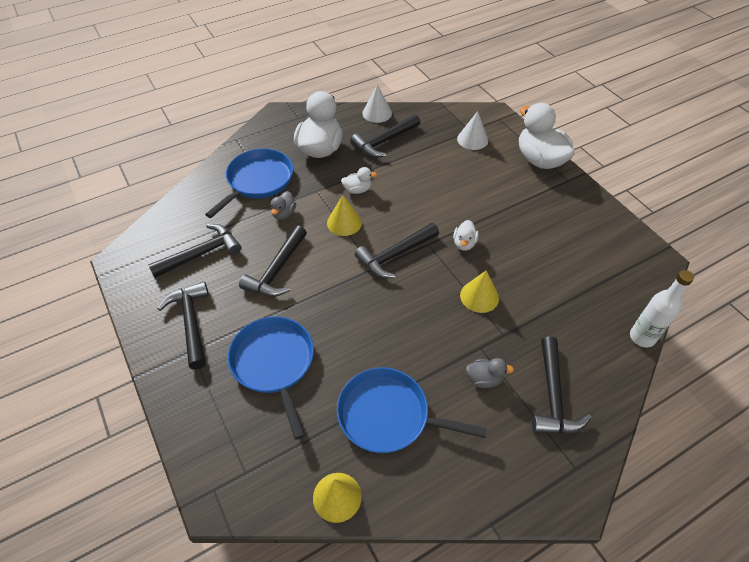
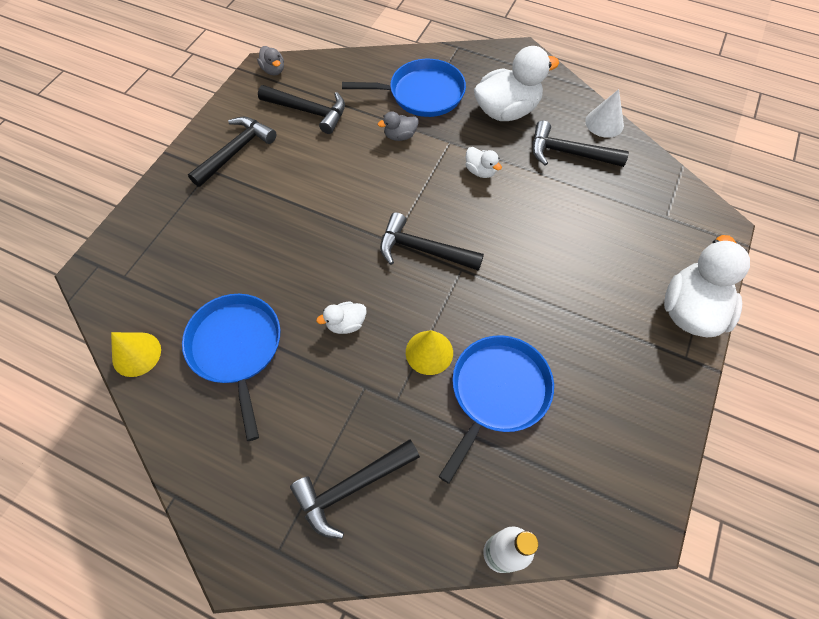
camera: 55 degrees right, 10 degrees up
blue pan [228,317,314,440] -> blue pan moved to [439,335,554,484]
black hammer [239,226,307,297] -> none
yellow cone [327,195,362,236] -> none
white duck [453,220,479,250] -> white duck moved to [316,301,367,334]
white cone [457,111,488,150] -> none
grey duck [466,358,514,388] -> grey duck moved to [257,46,284,75]

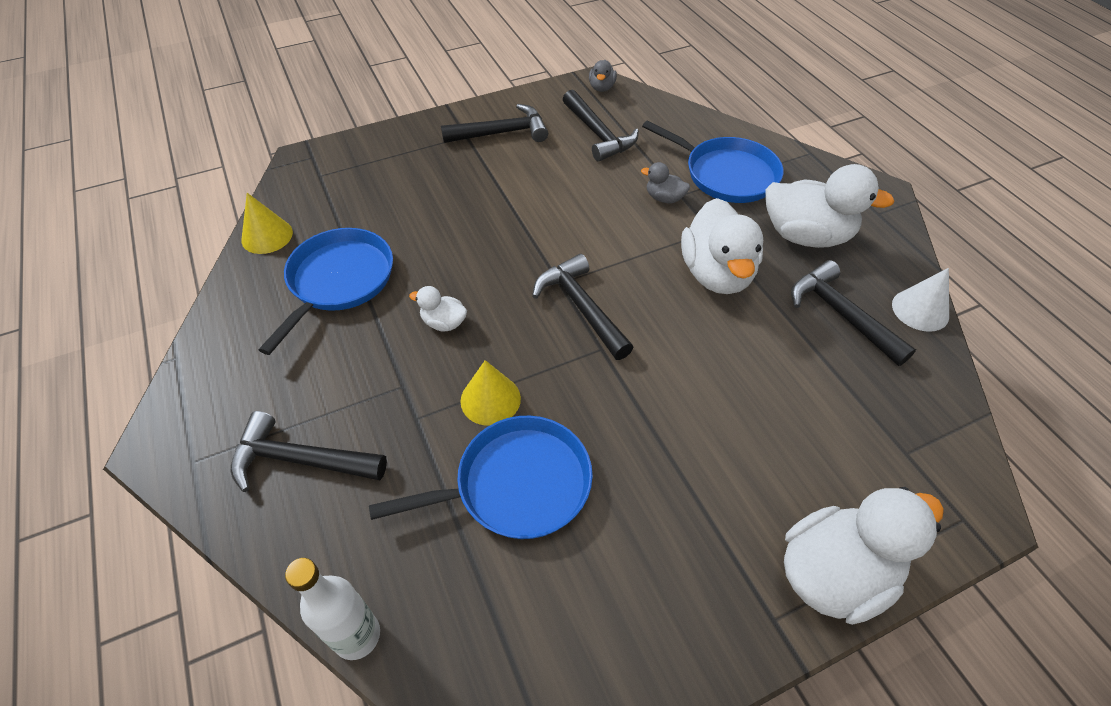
camera: 40 degrees right, 10 degrees down
white duck [466,147,502,178] -> white duck [681,198,763,294], size x2.13

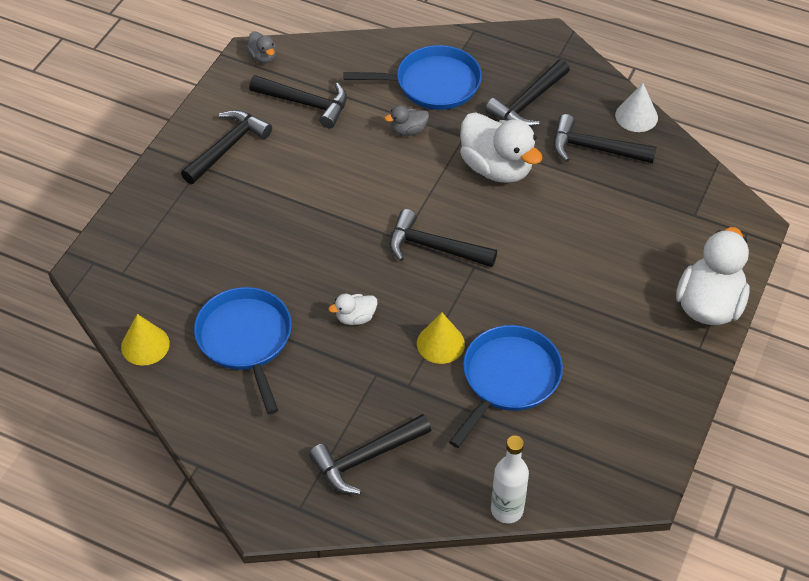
camera: 40 degrees left, 0 degrees up
white duck [765,164,895,248] -> black hammer [485,59,570,127]

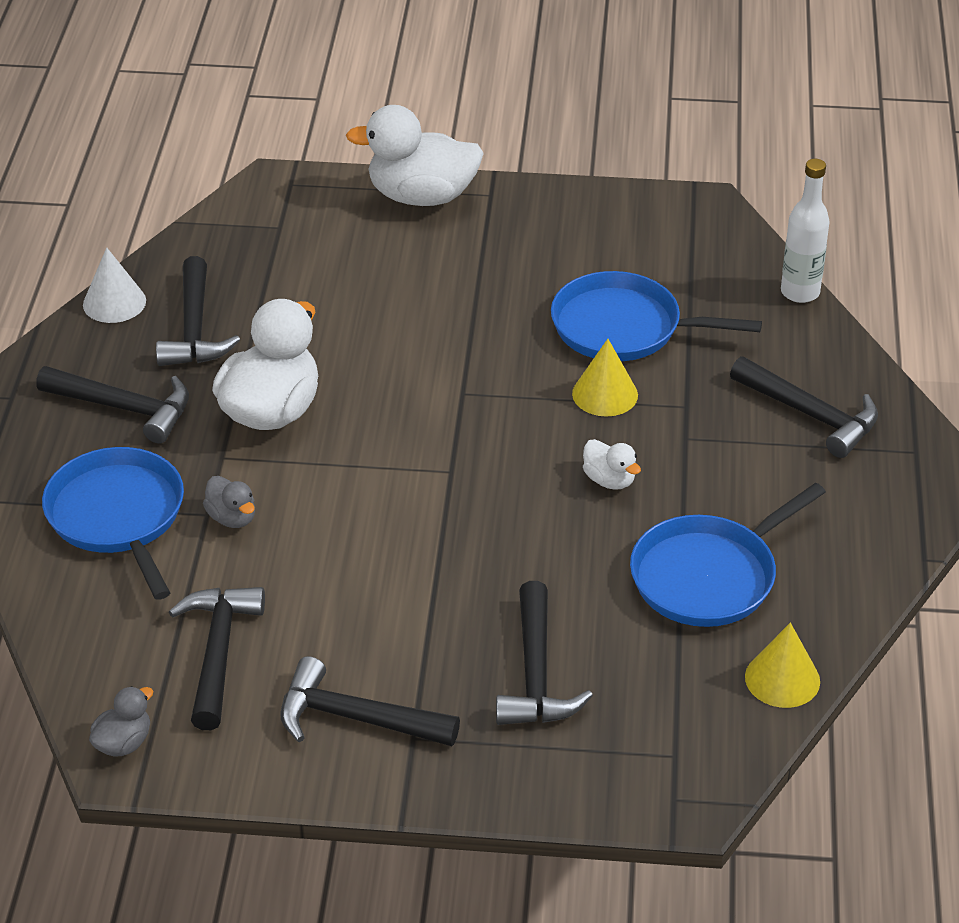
camera: 110 degrees left, 10 degrees down
black hammer [389,209,497,267] -> black hammer moved to [496,581,593,725]

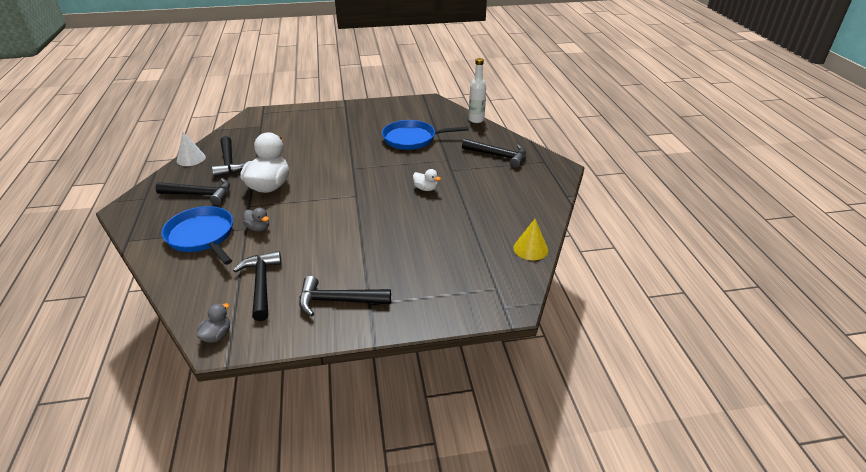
camera: 15 degrees left, 5 degrees down
white duck [346,105,484,206] -> none
black hammer [496,581,593,725] -> none
yellow cone [572,339,638,416] -> none
blue pan [630,483,826,627] -> none

